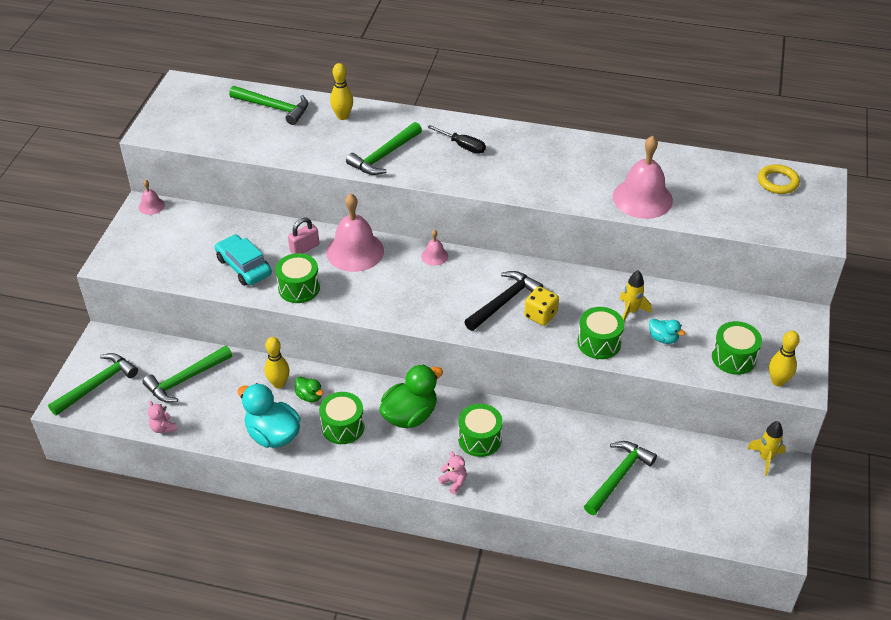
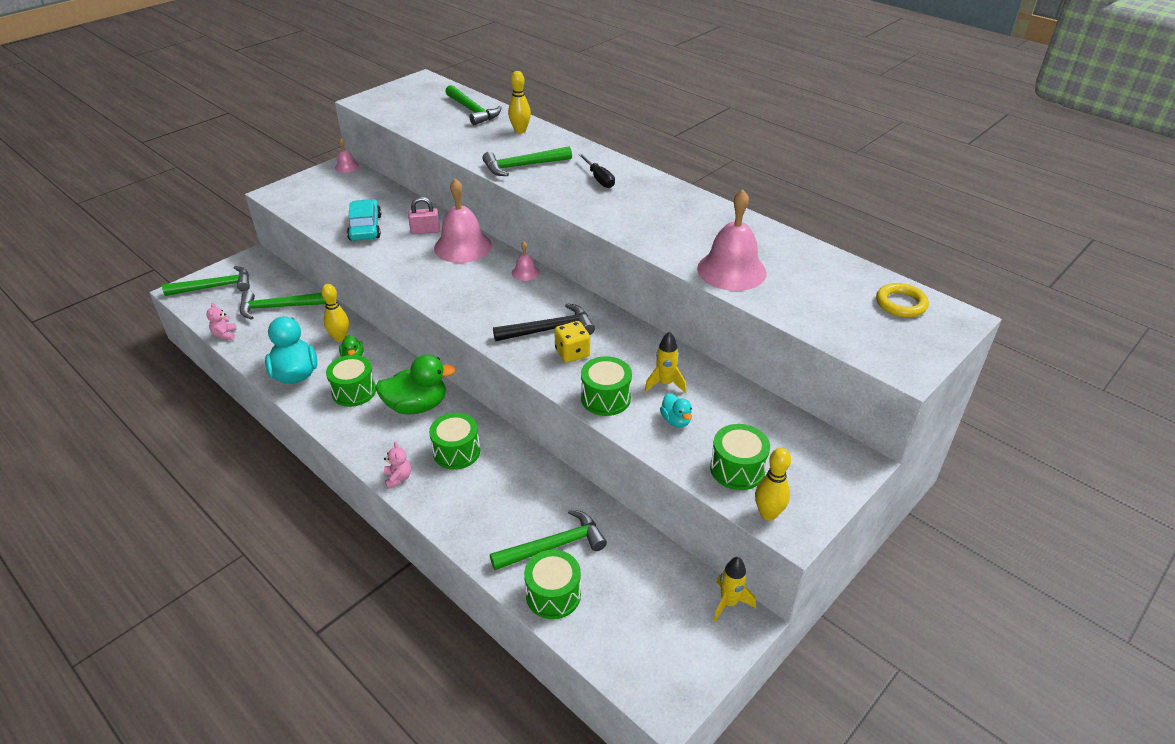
camera: 30 degrees right, 5 degrees down
green drum [275,253,320,303] -> green drum moved to [524,550,581,619]

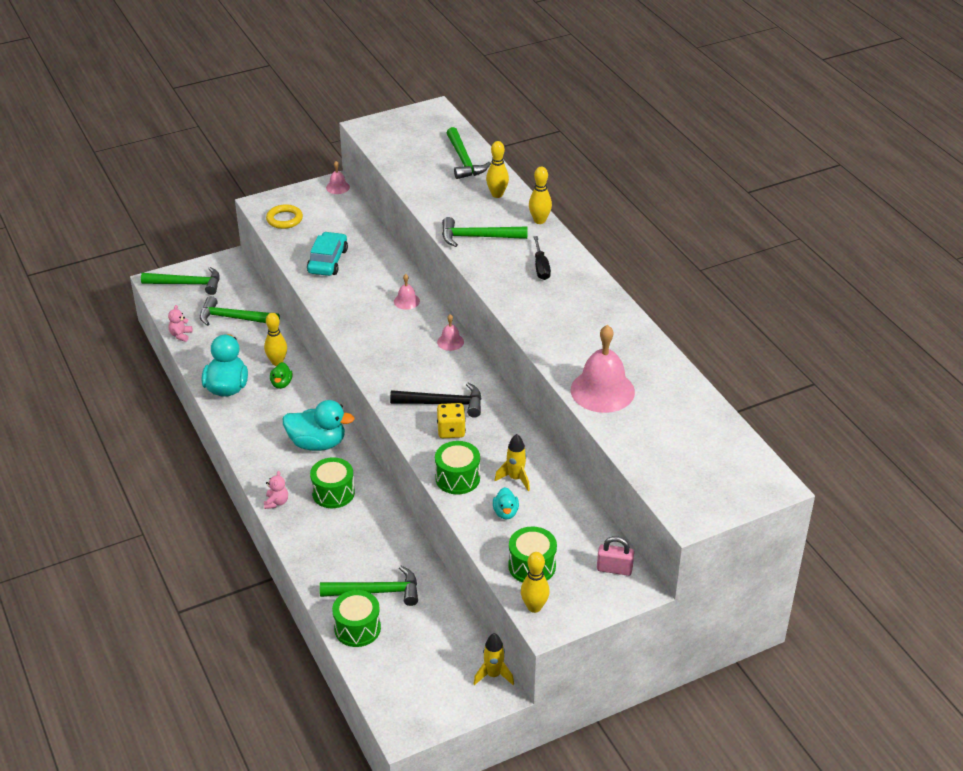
camera: 20 degrees right, 0 degrees up
green drum [326,355,376,407] -> none
green duck [375,354,456,415] -> turquoise duck [283,400,355,451]
pink padlock [408,197,440,234] -> pink padlock moved to [597,536,634,576]
pink bell [434,179,492,263] -> pink bell [394,274,420,310], size x0.47
yellow ring [876,283,929,317] -> yellow ring moved to [266,204,303,229]
none -> yellow bowling pin [529,167,552,224]

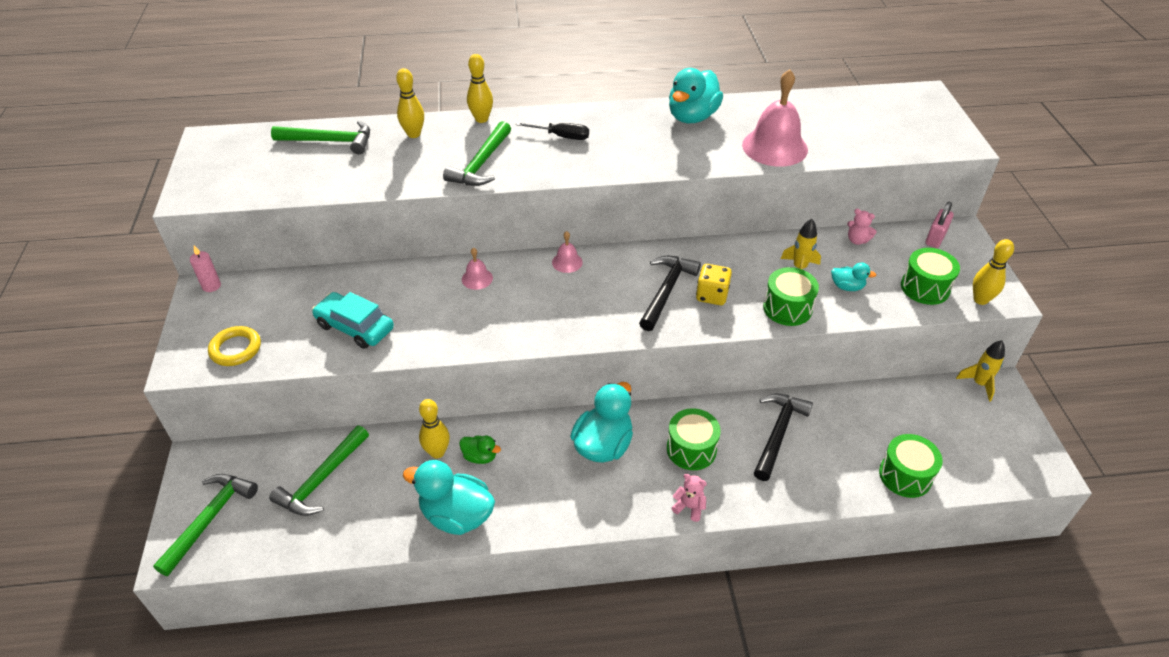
camera: 70 degrees left, 5 degrees up
pink teddy bear [168,305,193,342] -> pink teddy bear moved to [847,209,876,245]
green hammer [320,566,418,606] -> none
pink bell [326,161,350,194] -> pink candle [190,245,221,292]
none -> turquoise duck [669,68,723,123]
none -> black hammer [754,394,813,481]

